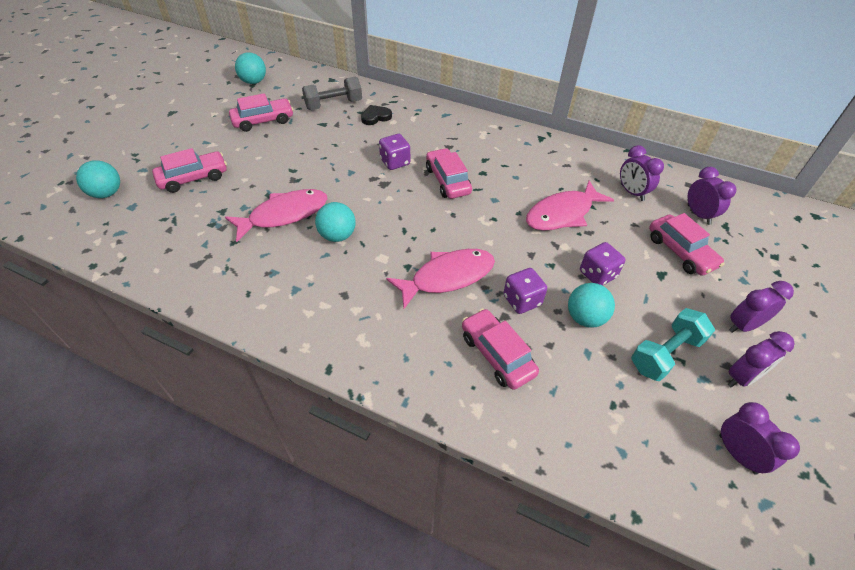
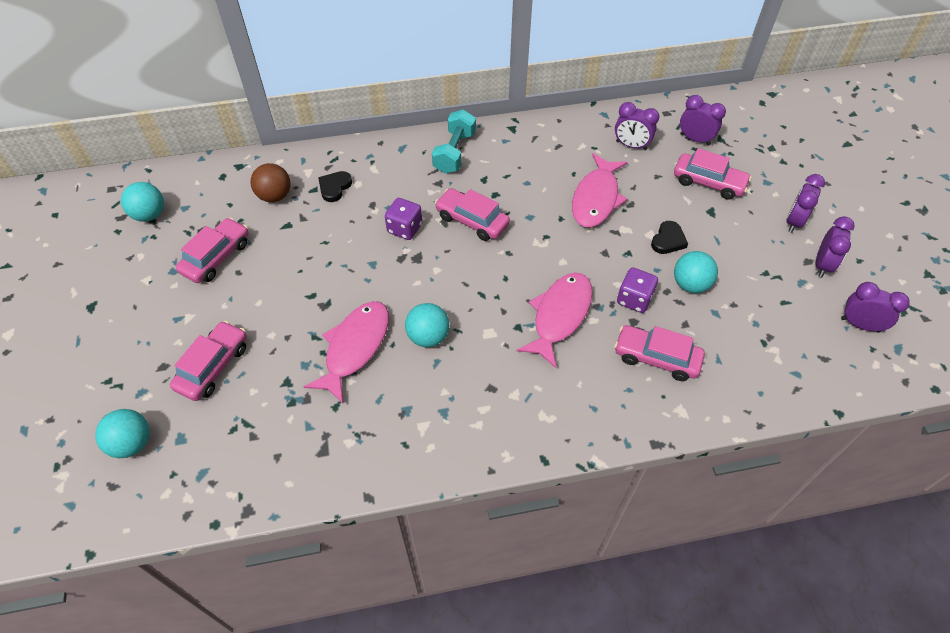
camera: 35 degrees left, 5 degrees up
grey dumbbell [302,77,362,110] -> brown ball [250,163,291,202]
purple dice [580,242,626,286] -> black heart [651,221,688,254]
turquoise dumbbell [631,308,715,381] -> turquoise dumbbell moved to [432,109,476,173]

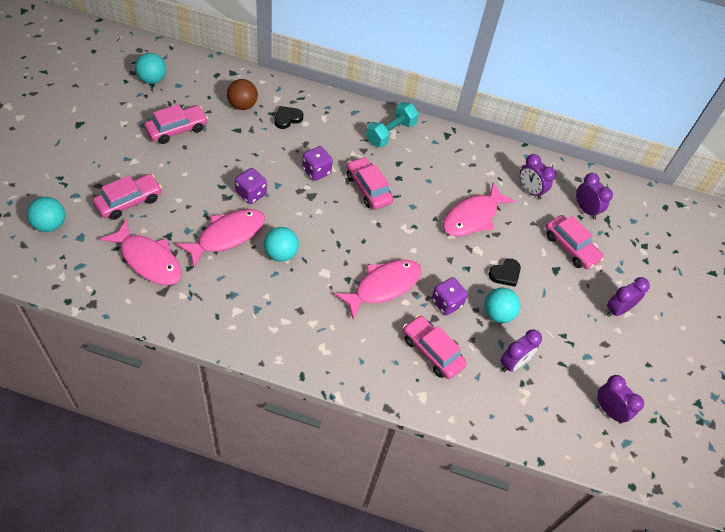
camera: 20 degrees right, 0 degrees up
purple clock [816,216,855,278] -> purple clock moved to [500,329,542,372]
none -> pink fish [100,219,182,285]
none -> purple dice [235,168,267,204]

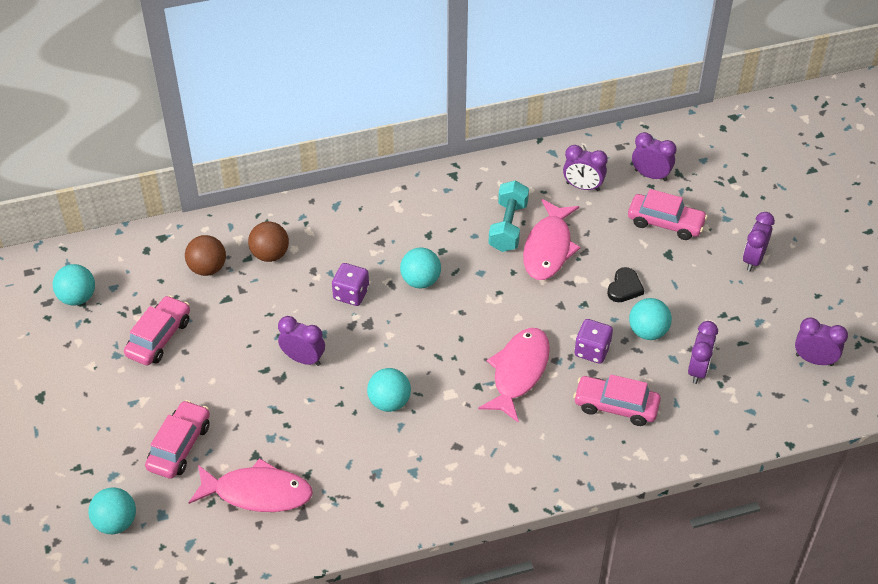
camera: 25 degrees left, 5 degrees down
pink fish [176,209,265,268] -> none
purple dice [235,168,267,204] -> purple clock [278,316,325,366]
black heart [274,106,303,129] -> brown ball [248,222,289,262]
pink car [347,157,393,210] -> turquoise ball [400,247,441,289]
turquoise dumbbell [366,102,419,147] -> turquoise dumbbell moved to [488,180,529,252]

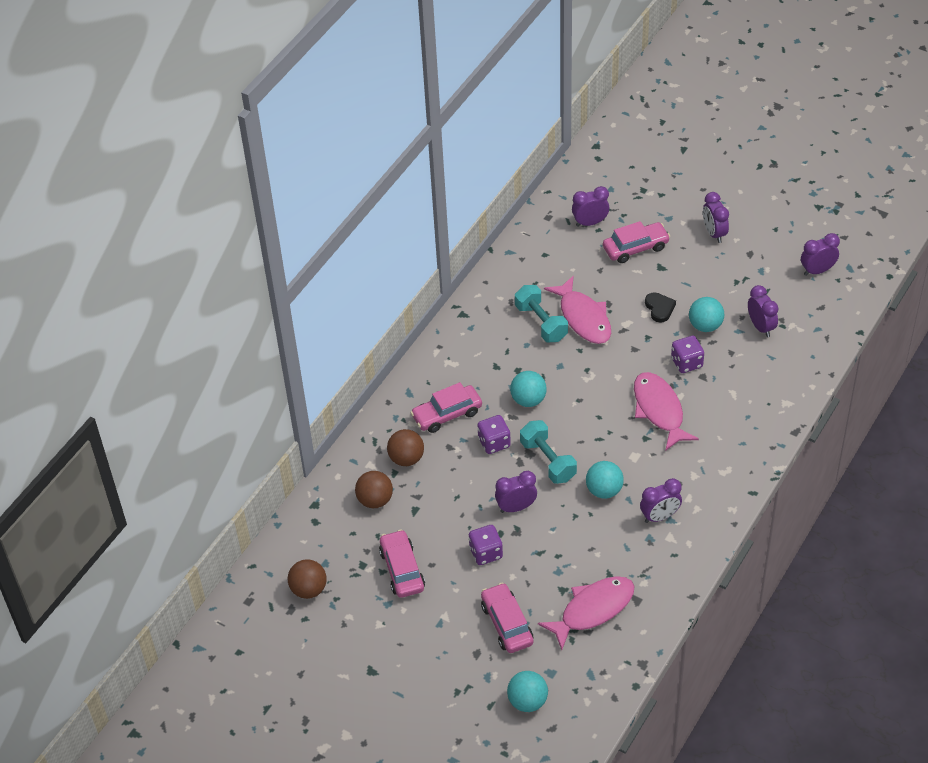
camera: 40 degrees left, 0 degrees up
turquoise ball [53,264,95,305] -> brown ball [288,559,327,599]
purple clock [563,145,608,191] -> purple clock moved to [640,478,682,523]
pink car [573,374,661,426] -> pink car moved to [410,382,482,433]
none -> purple dice [469,525,503,565]
none -> turquoise dumbbell [520,420,577,484]

